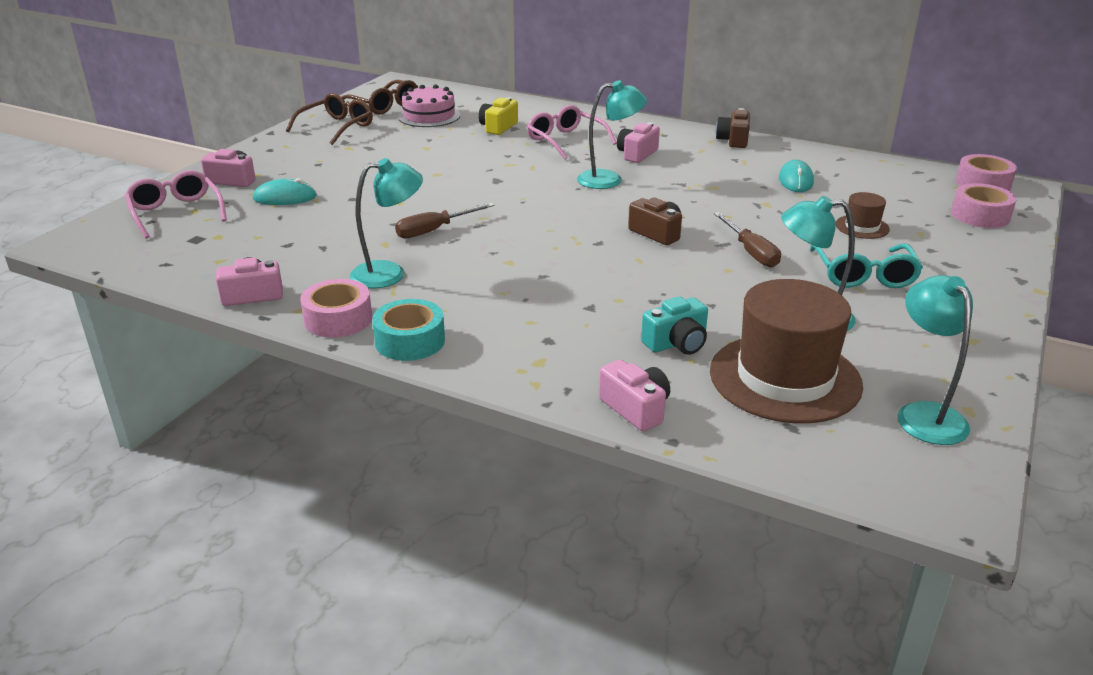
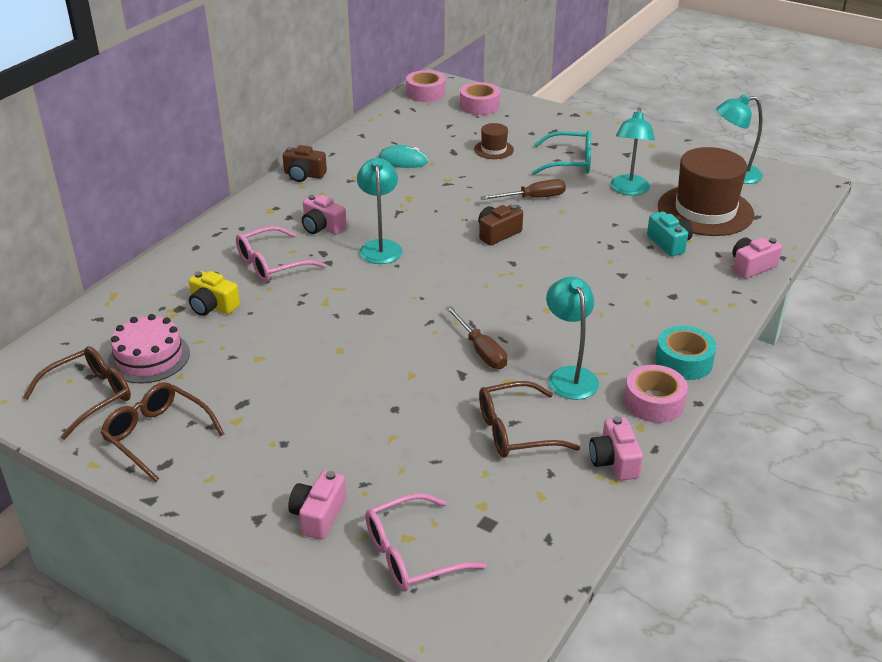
camera: 85 degrees left, 5 degrees up
turquoise mouse [253,178,317,205] -> none
none -> brown glasses [479,381,580,457]

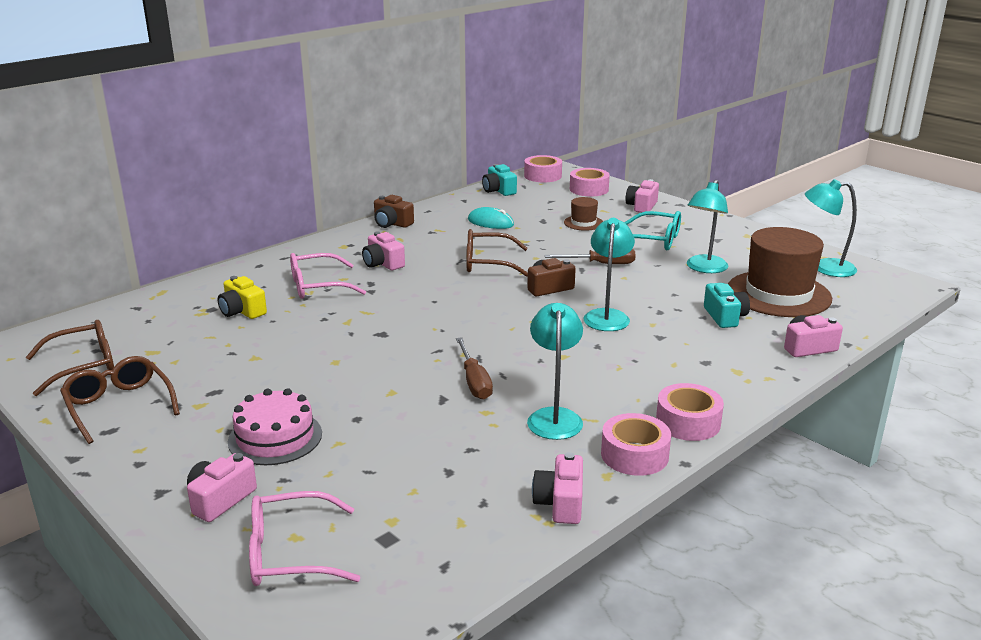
camera: 15 degrees right, 10 degrees down
pink cake [108,314,190,383] -> pink cake moved to [228,388,322,465]
turquoise lamp [357,158,402,264] -> turquoise lamp moved to [584,218,635,331]
brown glasses [479,381,580,457] -> brown glasses moved to [466,229,528,277]
turquoise tape [655,326,716,380] -> pink tape [656,383,724,441]
none -> turquoise camera [482,164,517,196]
none -> pink camera [625,179,659,213]

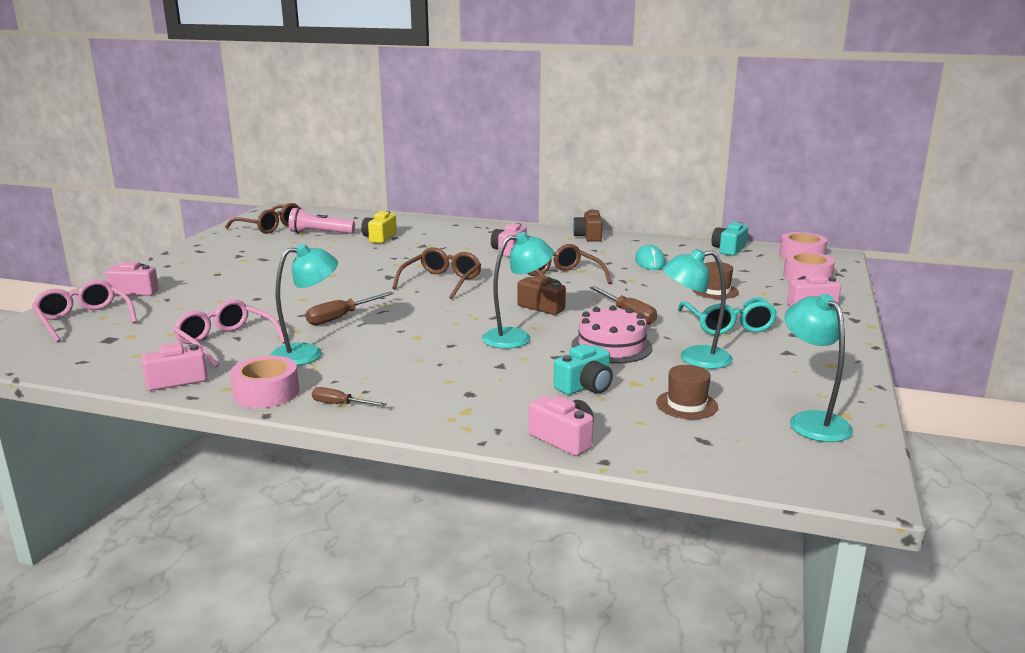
camera: 60 degrees right, 5 degrees down
brown glasses [60,356,180,444] -> brown glasses moved to [392,247,481,299]
pink cake [228,388,322,465] -> pink cake moved to [571,305,653,364]
pink glasses [290,253,366,299] -> pink glasses moved to [173,299,285,368]
pink tape [656,383,724,441] -> brown screwdriver [312,387,387,406]
brown hat [728,227,832,317] -> brown hat [656,365,718,419], size x0.46
none -> pink flashlight [289,208,355,234]

